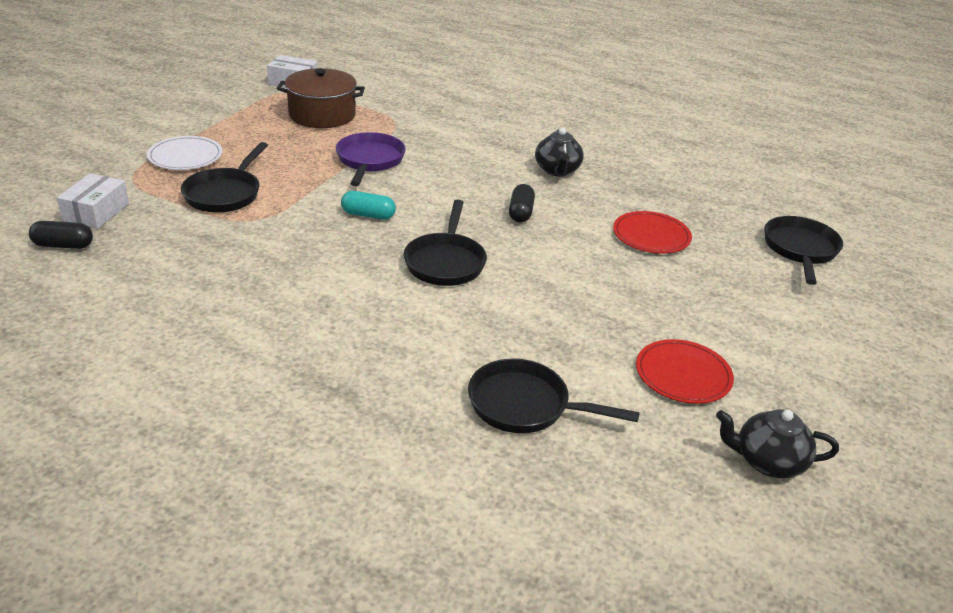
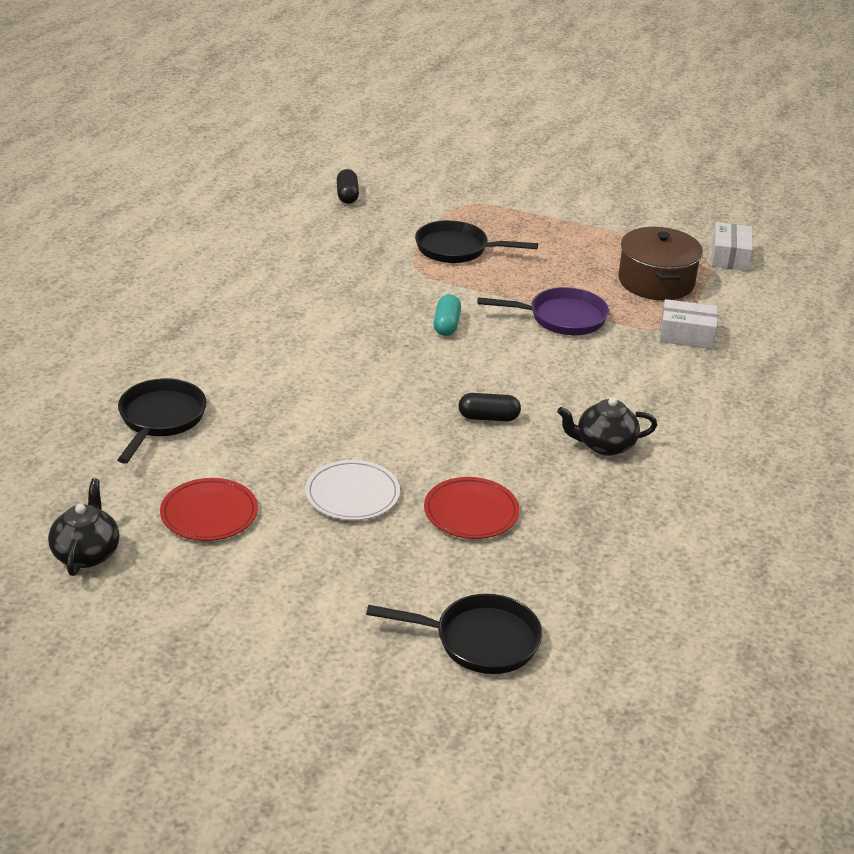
camera: 85 degrees right, 0 degrees up
white box [57,173,129,229] -> white box moved to [659,299,718,349]
white plate [147,136,222,170] -> white plate moved to [305,460,400,520]
black pan [404,199,487,286] -> none

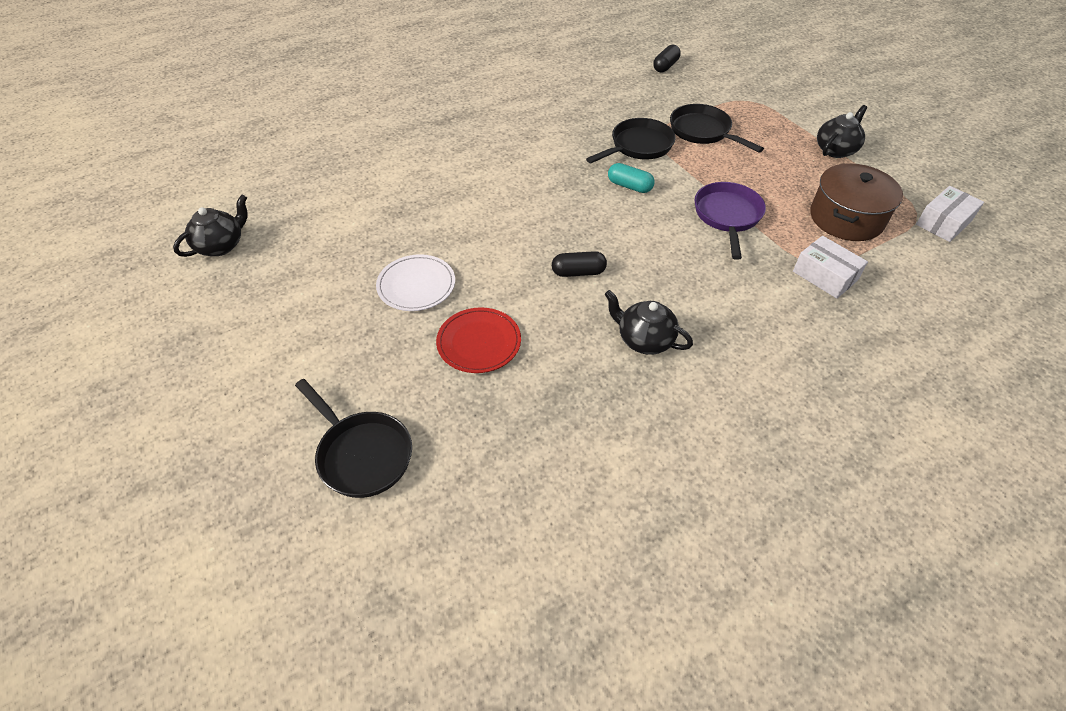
camera: 40 degrees right, 15 degrees up
black pan [118,378,207,464] -> black pan moved to [586,118,676,163]
red plate [160,478,258,541] -> none
turquoise capsule [433,294,461,336] -> turquoise capsule turned 75 degrees clockwise [608,163,655,193]
black capsule [458,393,521,421] -> black capsule turned 45 degrees counterclockwise [552,251,607,277]
purple pan [477,287,609,335] -> purple pan turned 120 degrees counterclockwise [695,182,766,260]
none -> black teapot [817,105,867,158]

